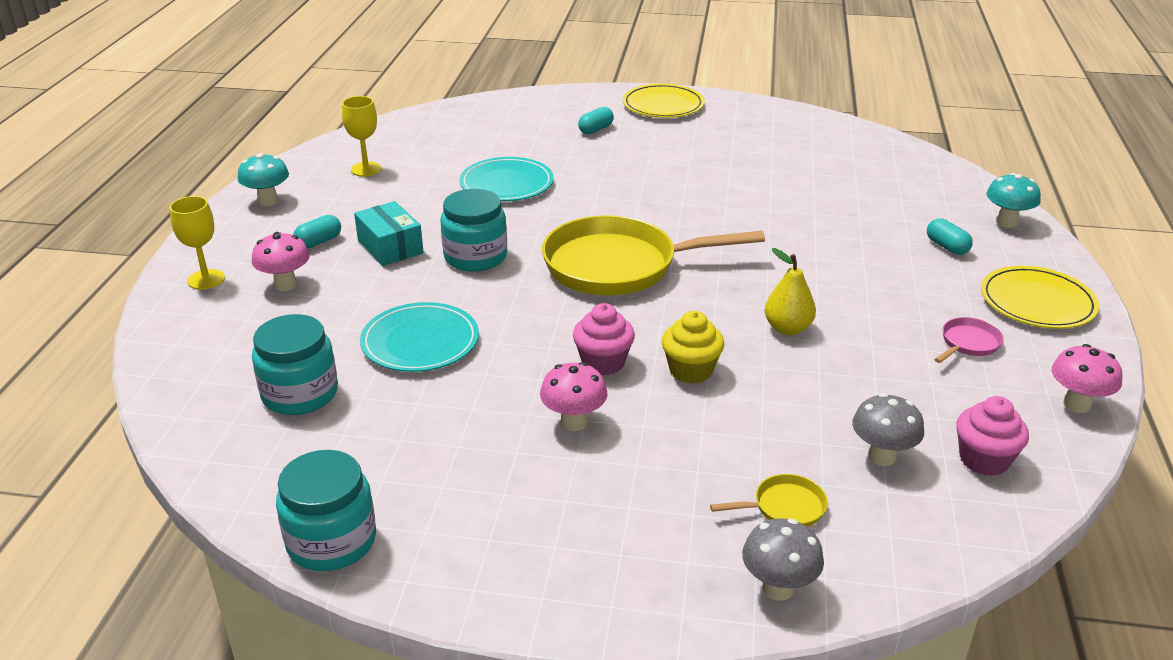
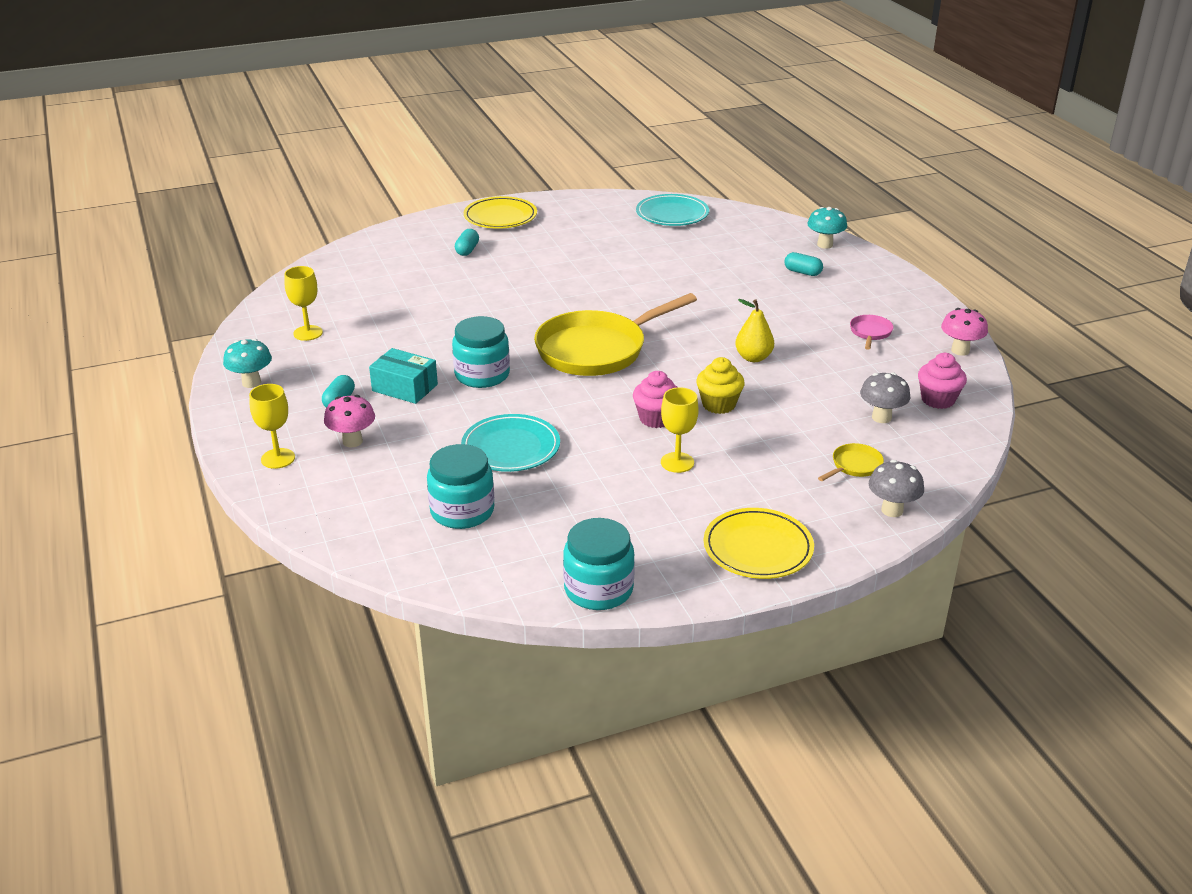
camera: 30 degrees left, 0 degrees up
turquoise plate [460,157,554,201] -> turquoise plate moved to [636,194,709,226]
pink mushroom [540,362,607,431] -> yellow goblet [661,387,699,473]
yellow plate [981,266,1099,329] -> yellow plate moved to [704,508,814,579]

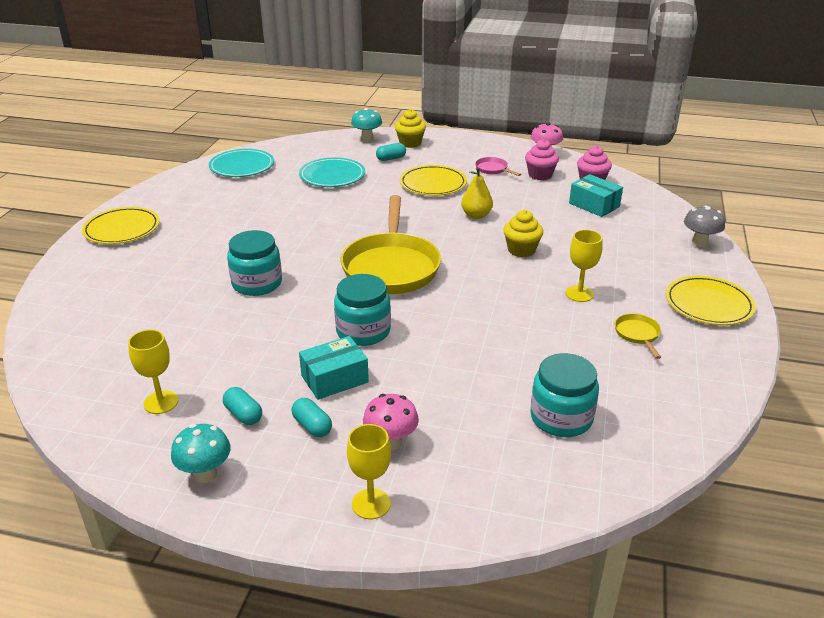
camera: 55 degrees left, 0 degrees up
turquoise capsule [455,229,479,256] -> turquoise capsule moved to [223,387,262,425]
turquoise plate [461,414,560,472] -> turquoise plate moved to [299,158,365,187]
turquoise jar [563,518,635,610] -> turquoise jar moved to [227,230,282,296]
pink cupcake [633,371,677,428] -> pink cupcake moved to [525,139,559,180]
yellow pan [818,443,884,481] -> yellow pan moved to [615,313,661,359]
grey mushroom [860,372,910,423] -> turquoise box [569,174,623,217]
none -> yellow cupcake [395,109,426,148]
none -> yellow plate [400,165,467,196]

